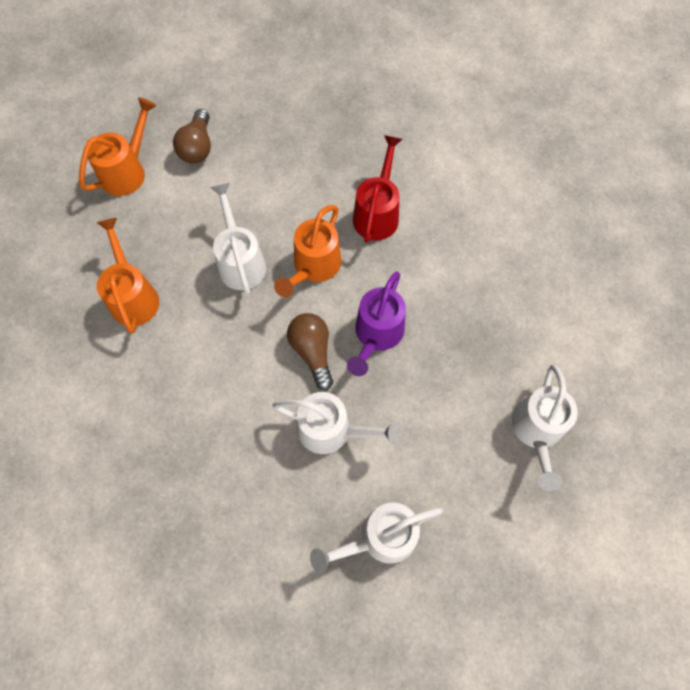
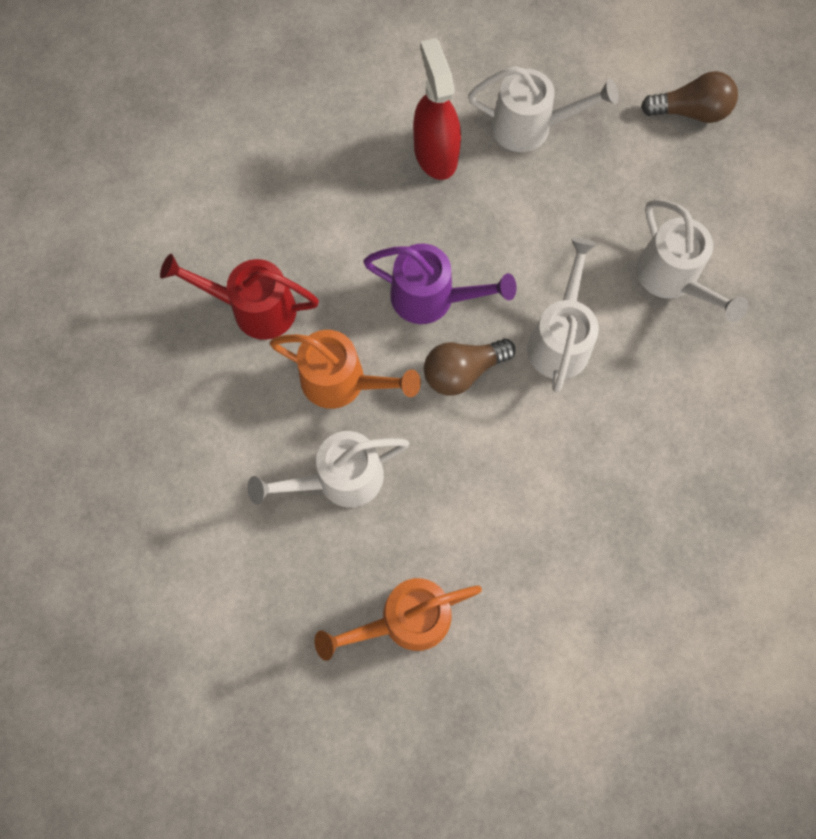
camera: 95 degrees left, 5 degrees up
orange watering can [79,97,156,196] -> none
brown light bulb [173,109,211,164] -> brown light bulb moved to [641,71,738,123]
none -> red spray bottle [413,38,461,180]

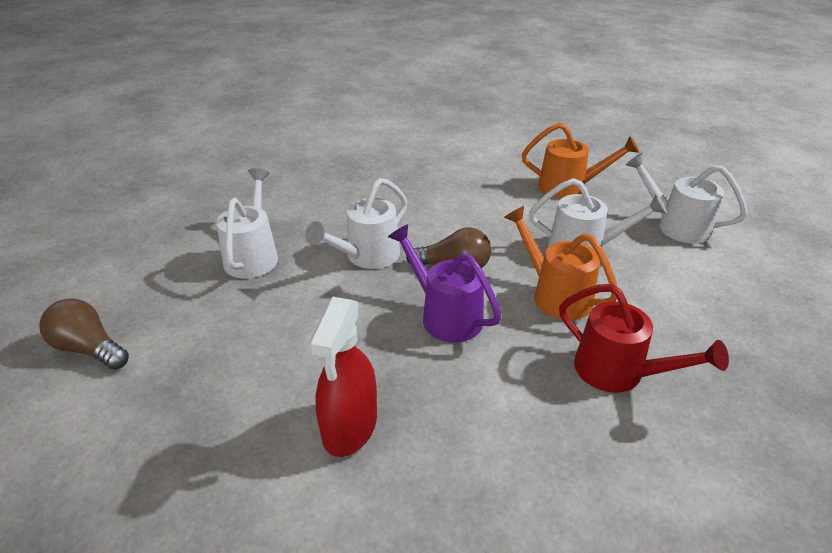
camera: 150 degrees left, 35 degrees down
white watering can [468,66,618,152] -> white watering can moved to [625,152,748,244]

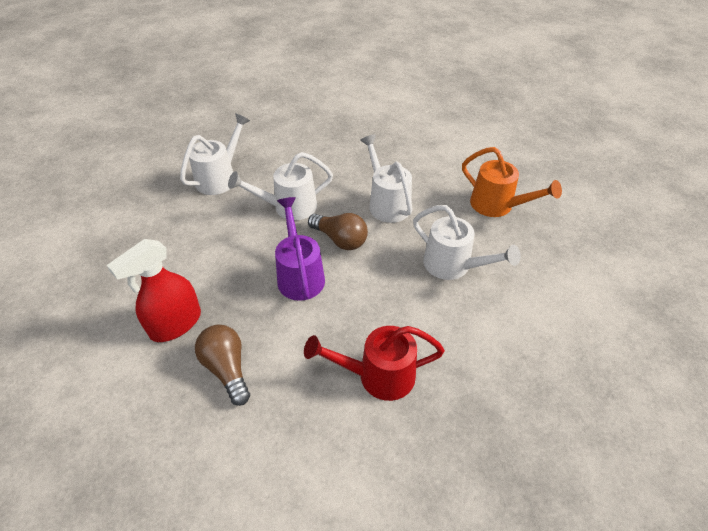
camera: 30 degrees right, 10 degrees up
brown light bulb [39,299,129,370] -> brown light bulb moved to [195,325,250,406]
orange watering can [504,206,617,320] -> none
red watering can [559,284,729,393] -> red watering can turned 105 degrees clockwise [304,326,445,401]
white watering can [625,152,748,244] -> white watering can moved to [360,134,413,223]

